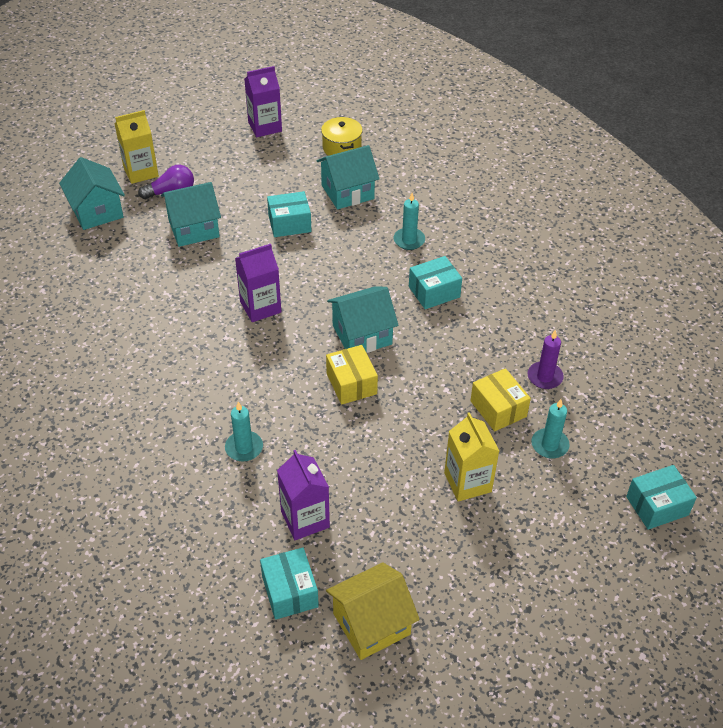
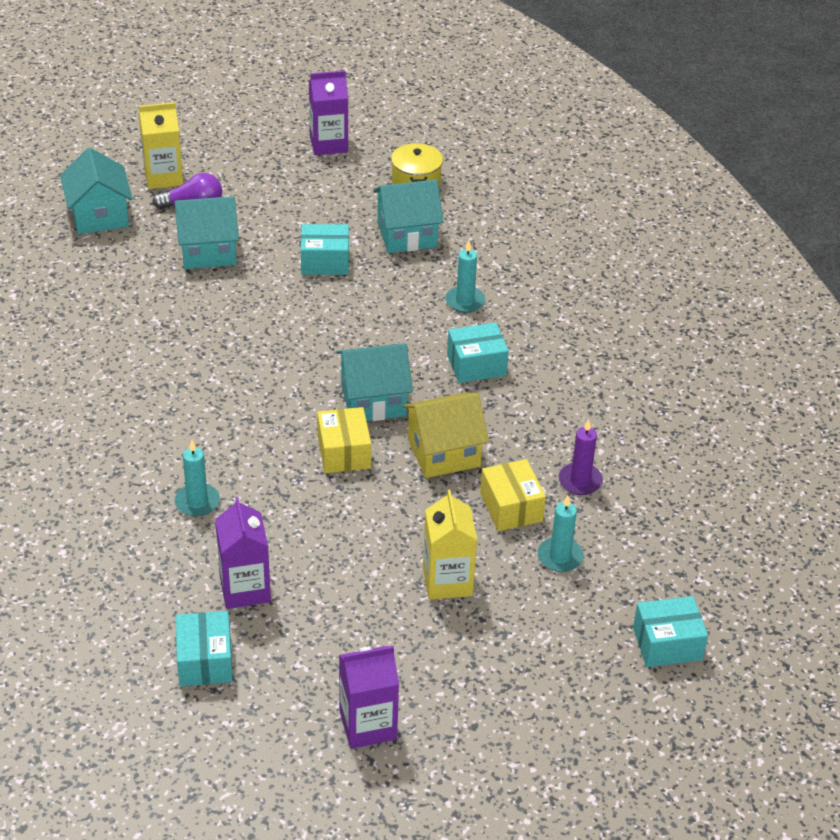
camera: 10 degrees right, 5 degrees down
purple carton [235,244,281,322] -> purple carton moved to [339,646,399,749]
yellow house [326,562,420,660] -> yellow house moved to [403,393,489,478]

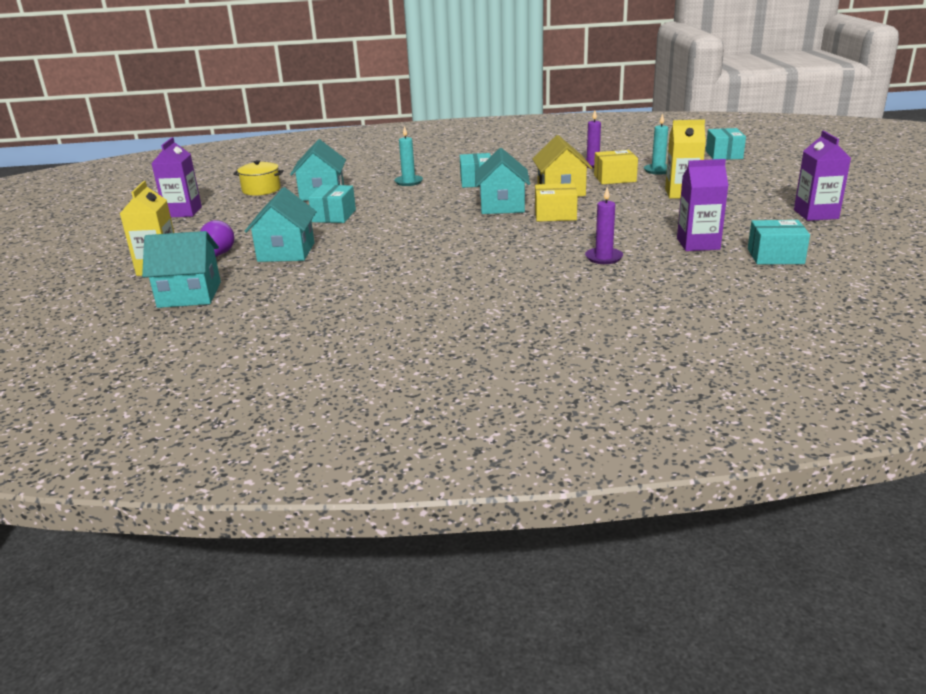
camera: 75 degrees left, 15 degrees down
turquoise candle [174,440,220,517] -> purple candle [585,187,623,264]

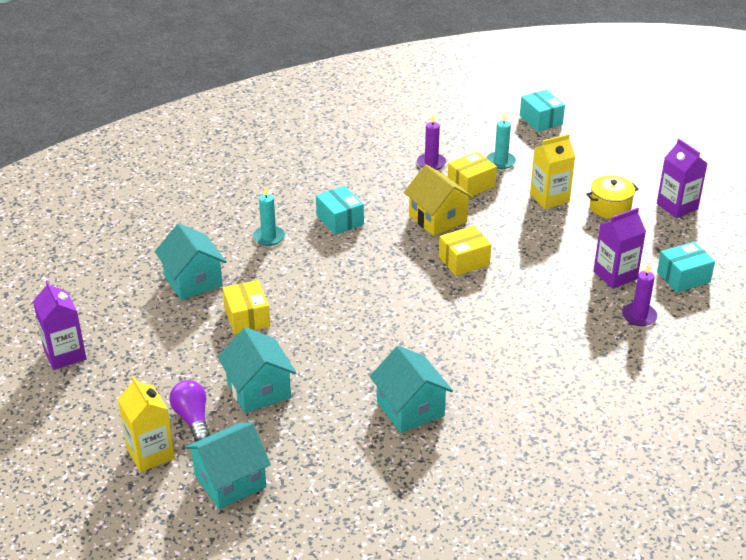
camera: 30 degrees left, 10 degrees up
yellow pot [233,160,284,196] -> yellow pot moved to [586,175,639,219]
turquoise box [308,185,356,223] -> yellow box [223,280,270,334]
turquoise house [475,148,530,214] -> turquoise house moved to [370,346,453,433]
purple candle [585,187,623,264] -> purple candle moved to [622,263,657,326]

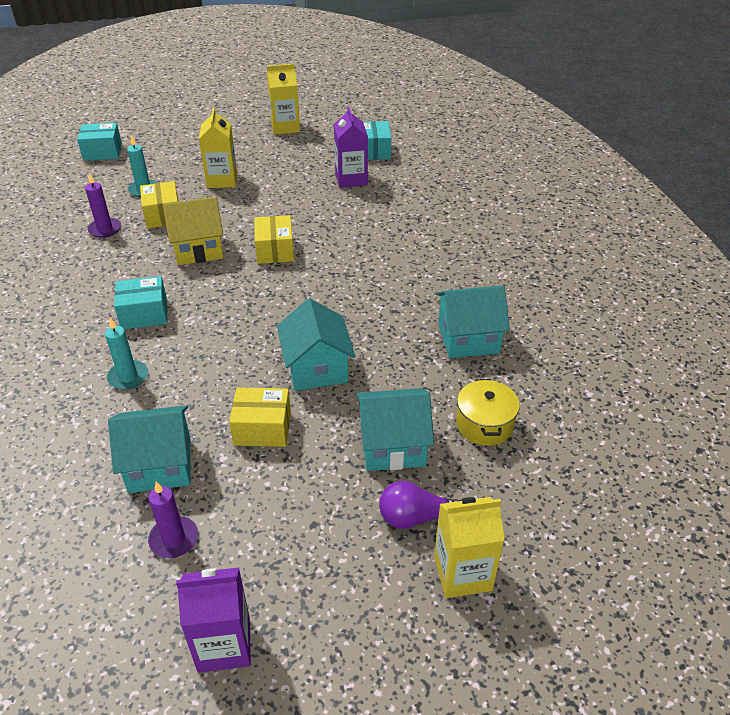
camera: 70 degrees left, 5 degrees up
turquoise house [185,422,271,509] -> turquoise house moved to [277,298,355,391]
yellow pot [586,175,639,219] -> yellow pot moved to [456,379,520,446]
purple candle [622,263,657,326] -> purple candle moved to [148,481,198,558]
purple carton [657,139,708,218] -> yellow carton [267,64,300,135]

